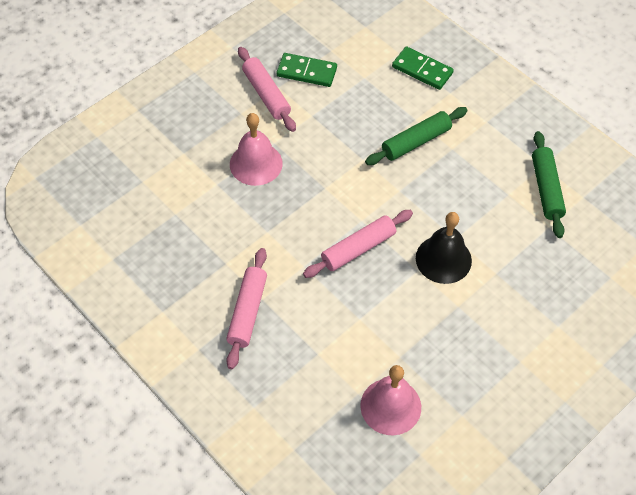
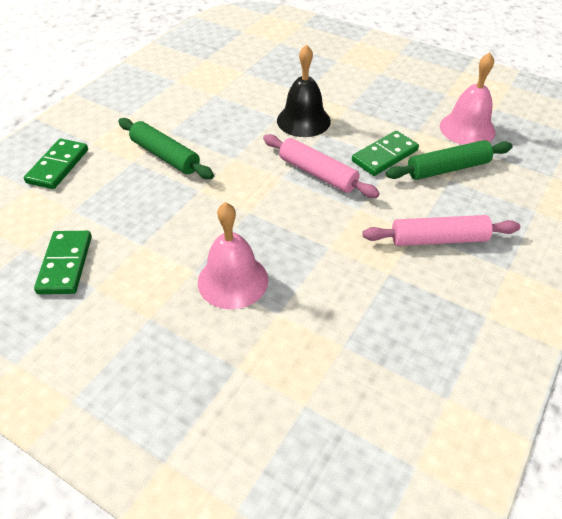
camera: 105 degrees left, 10 degrees down
pink rolling pin [238,47,296,132] -> none
green rolling pin [532,131,566,238] -> green rolling pin moved to [386,140,513,180]
none -> green domino [352,131,419,176]

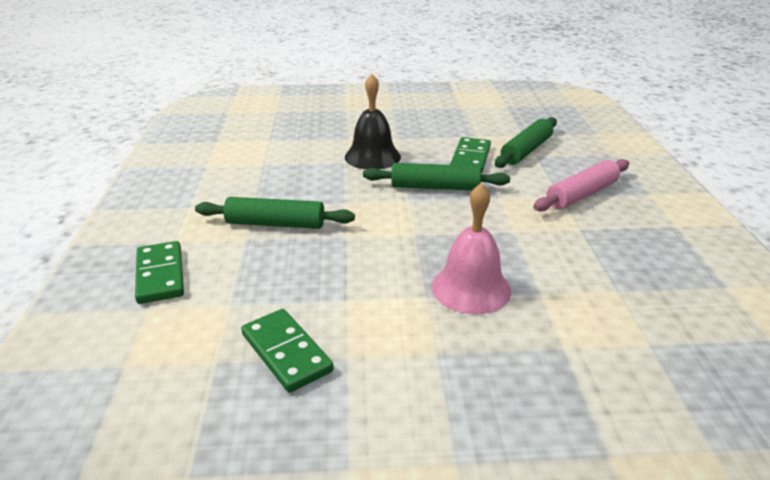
camera: 35 degrees left, 15 degrees down
pink rolling pin [263,134,380,198] -> green rolling pin [363,163,510,190]
pink bell [440,52,495,145] -> none

